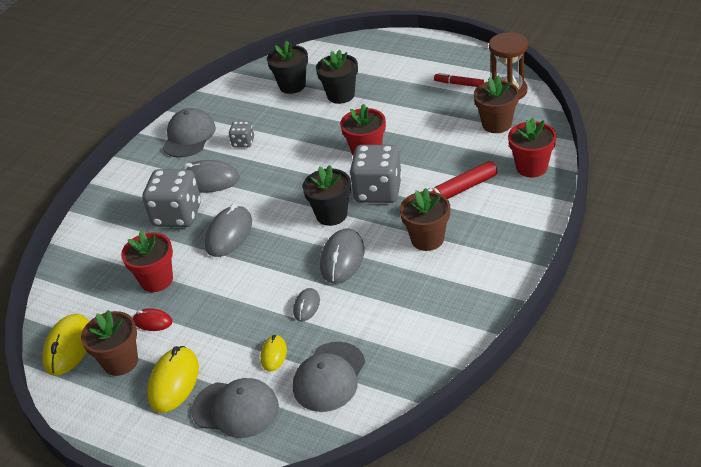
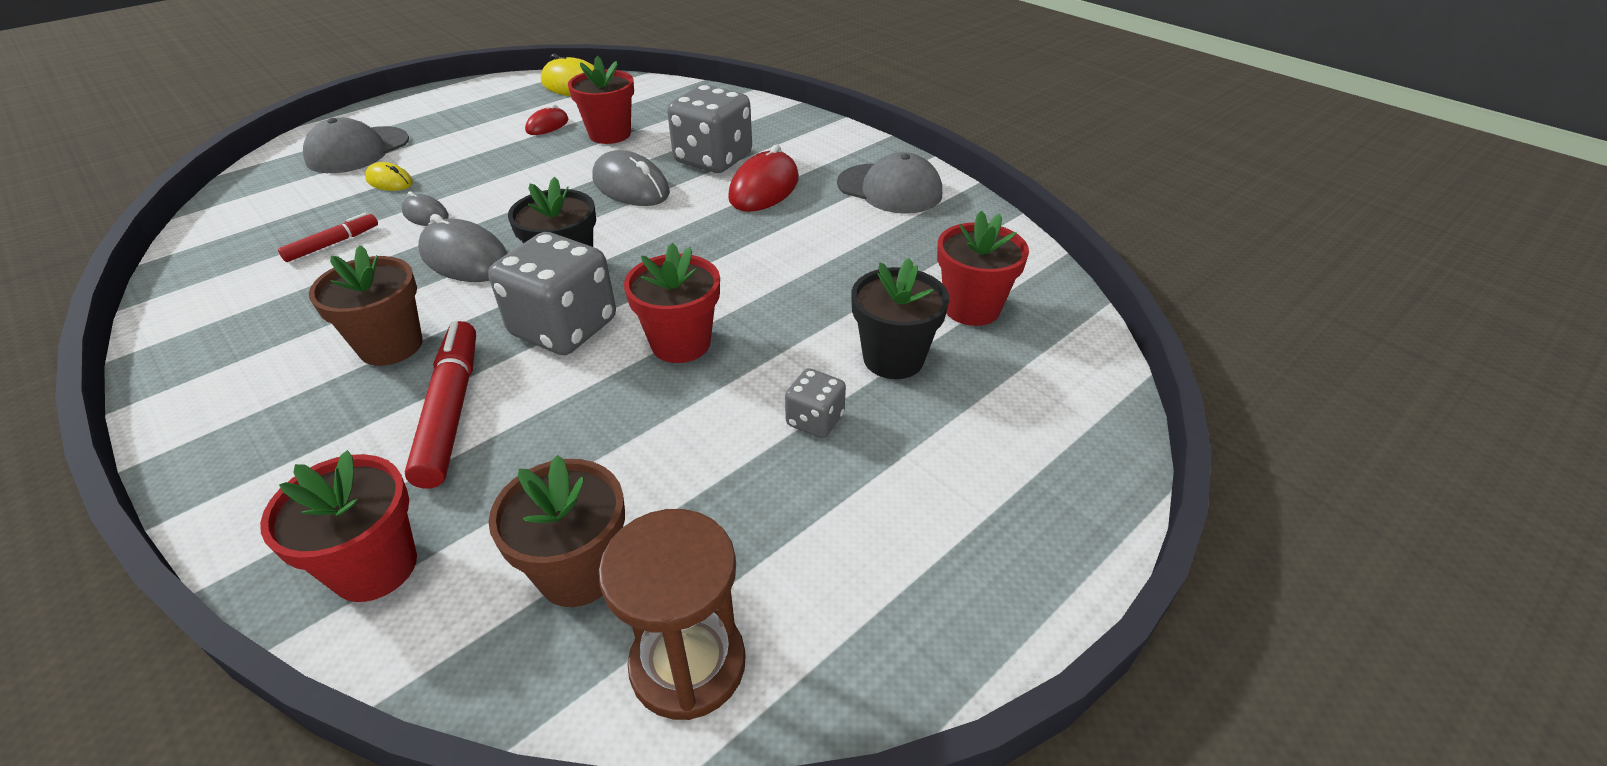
camera: 105 degrees right, 0 degrees up
brown flower pot [81,310,138,376] -> none
yellow mouse [147,346,199,413] -> none
grey mouse [181,160,240,193] -> red mouse [728,144,799,212]
grey dice [229,121,254,147] -> grey dice moved to [785,368,846,438]
black flower pot [267,40,308,94] -> red flower pot [937,211,1029,326]
grey cap [293,342,365,412] -> none
red marker [434,73,484,87] -> red marker moved to [278,213,378,262]

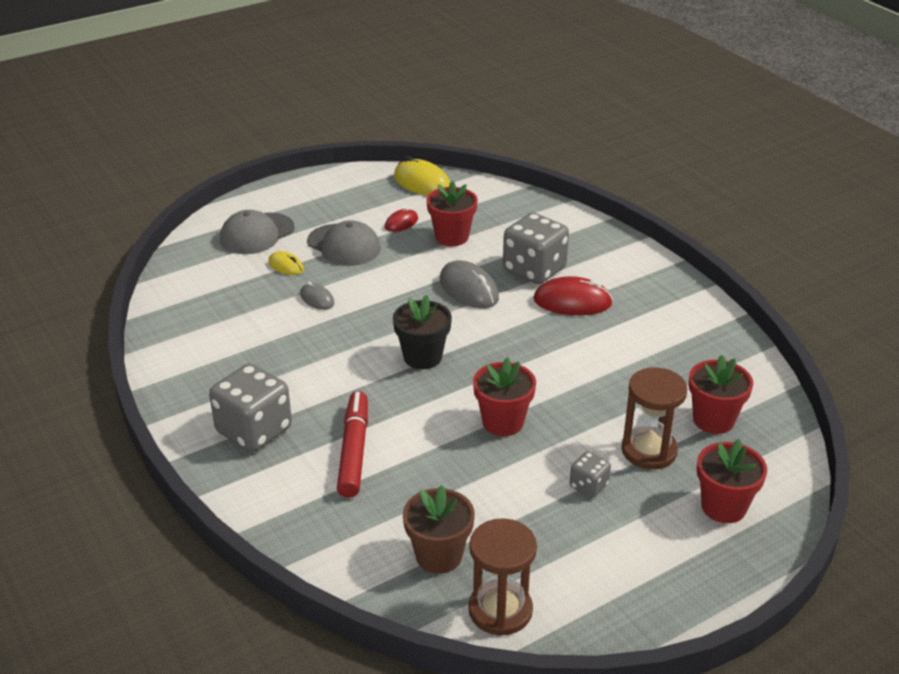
camera: 10 degrees right, 5 degrees down
red flower pot [260,450,417,602] -> red flower pot moved to [697,439,767,523]
red marker [278,213,378,262] -> none
brown flower pot [309,245,423,366] -> none
grey mouse [418,214,508,282] -> none
grey dice [488,232,616,355] -> grey dice moved to [209,363,292,452]
red mouse [728,144,799,212] -> red mouse turned 60 degrees clockwise [533,276,613,315]
grey cap [837,152,942,214] -> grey cap moved to [307,220,381,266]
black flower pot [851,258,949,379] -> brown hourglass [621,367,687,469]

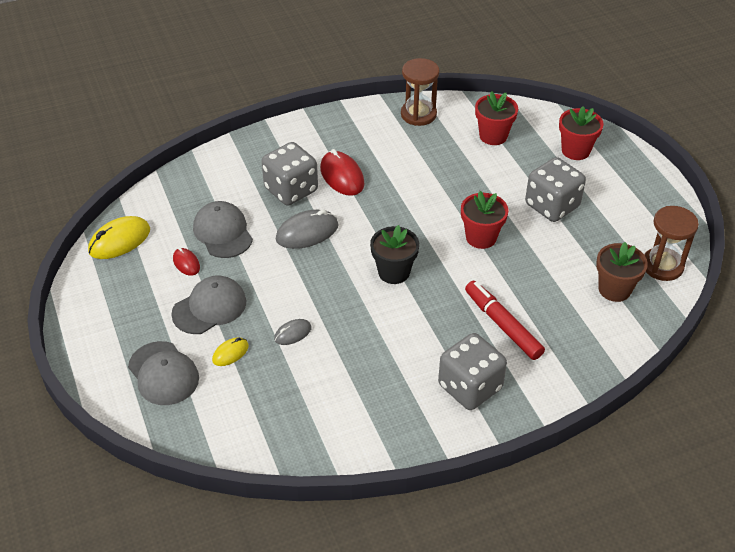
camera: 80 degrees left, 10 degrees up
red marker [337,391,368,498] -> red marker turned 45 degrees clockwise [465,281,545,360]
red flower pot [426,181,478,246] -> grey cap [193,201,253,258]
red mouse [533,276,613,315] -> red mouse turned 45 degrees counterclockwise [320,149,364,196]
grey dice [570,451,611,498] -> grey dice [525,157,586,222], size x2.02
brown hourglass [621,367,687,469] -> brown hourglass moved to [401,58,440,126]

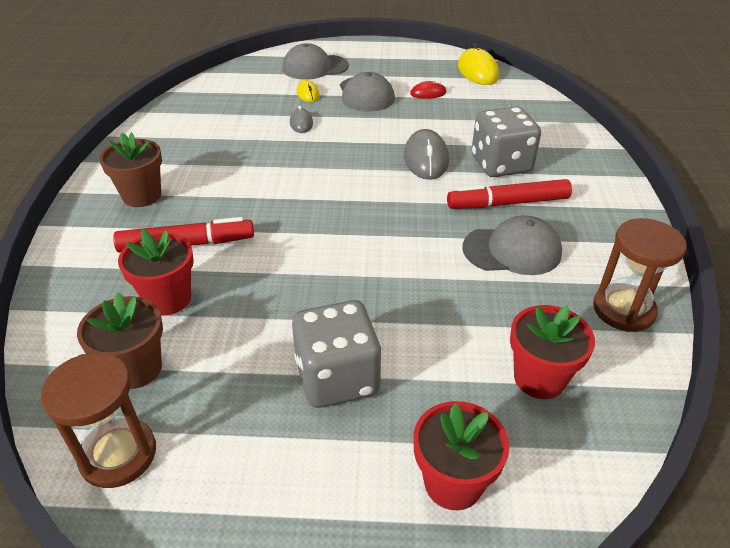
camera: 115 degrees right, 5 degrees down
grey cap [193,201,253,258] -> grey cap moved to [463,215,562,275]
red mouse [320,149,364,196] -> red marker [447,179,572,209]
black flower pot [370,225,419,284] -> none
grey dice [438,333,507,410] -> brown flower pot [99,132,162,207]
red flower pot [461,191,508,249] -> red flower pot moved to [118,229,194,315]

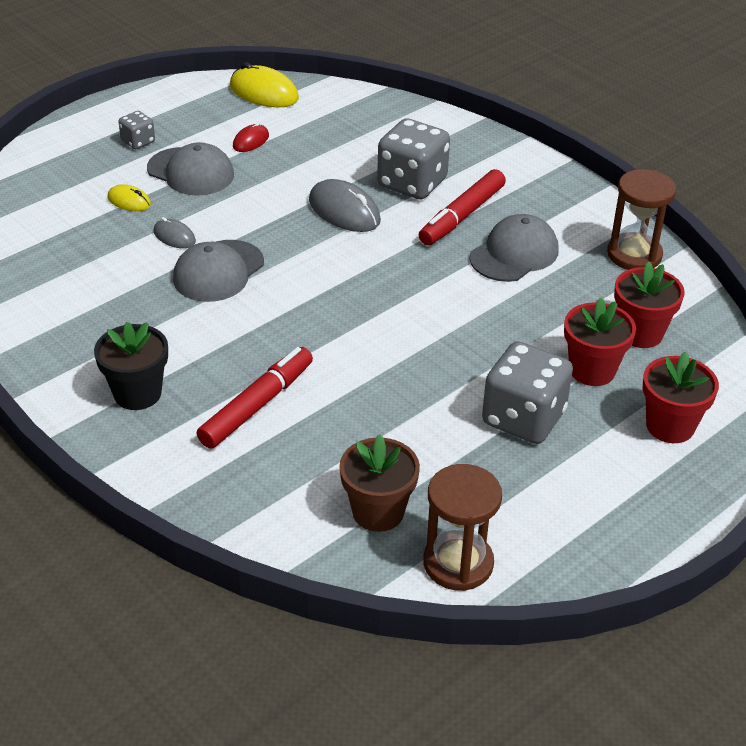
camera: 45 degrees left, 0 degrees up
brown flower pot [99,132,162,207] -> black flower pot [94,322,168,410]
red flower pot [118,229,194,315] -> red flower pot moved to [564,297,636,386]
grey cap [282,43,349,80] -> grey cap moved to [173,240,264,302]
none -> grey dice [118,111,155,149]

